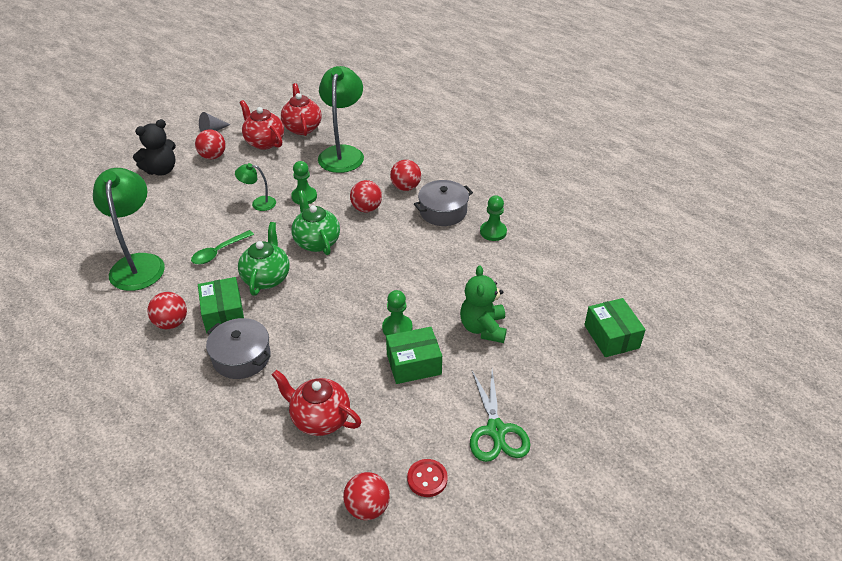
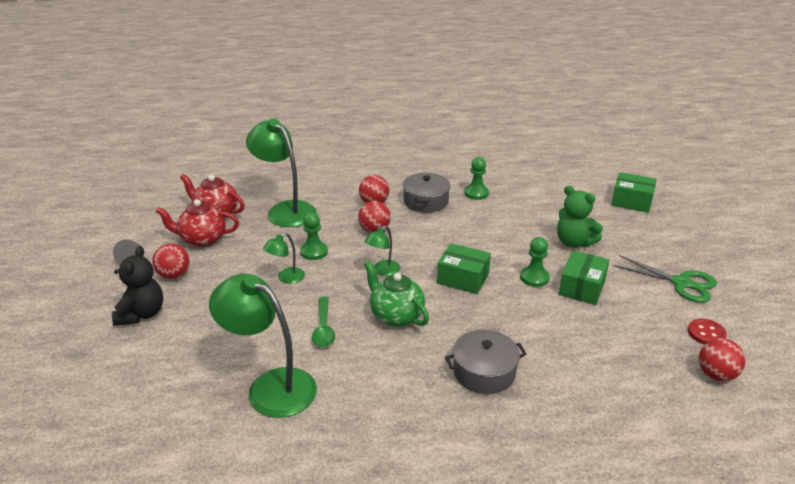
camera: 50 degrees left, 10 degrees down
red ball [147,292,187,329] -> none
green box [198,277,244,334] -> green box moved to [437,243,491,294]
red teapot [272,370,361,436] -> none
green teapot [291,190,340,255] -> green lamp [365,226,400,276]

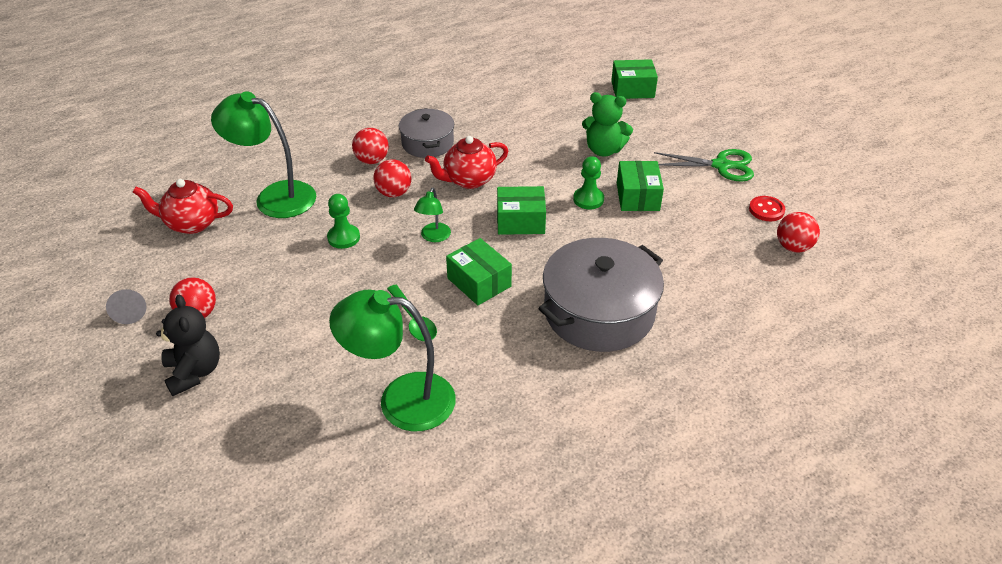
camera: 25 degrees left, 10 degrees up
red teapot [156,199,239,247] -> red teapot moved to [425,136,508,189]
green lamp [263,233,305,284] -> none
green teapot [364,261,429,327] -> green box [446,238,512,305]
grey pot [445,330,527,394] -> grey pot [538,238,664,352], size x1.71
green pawn [465,157,489,200] -> none

